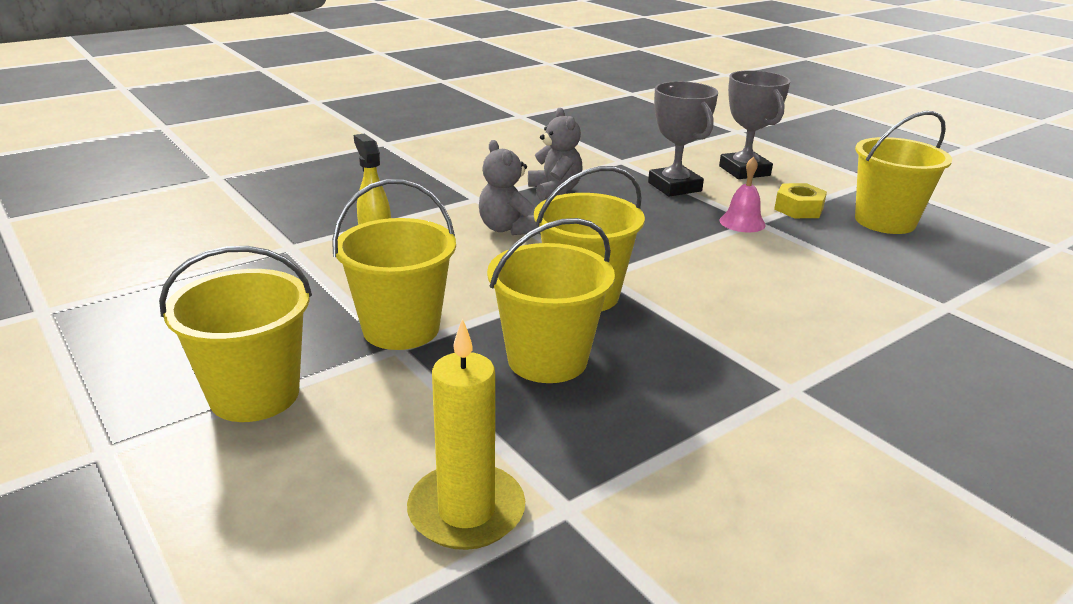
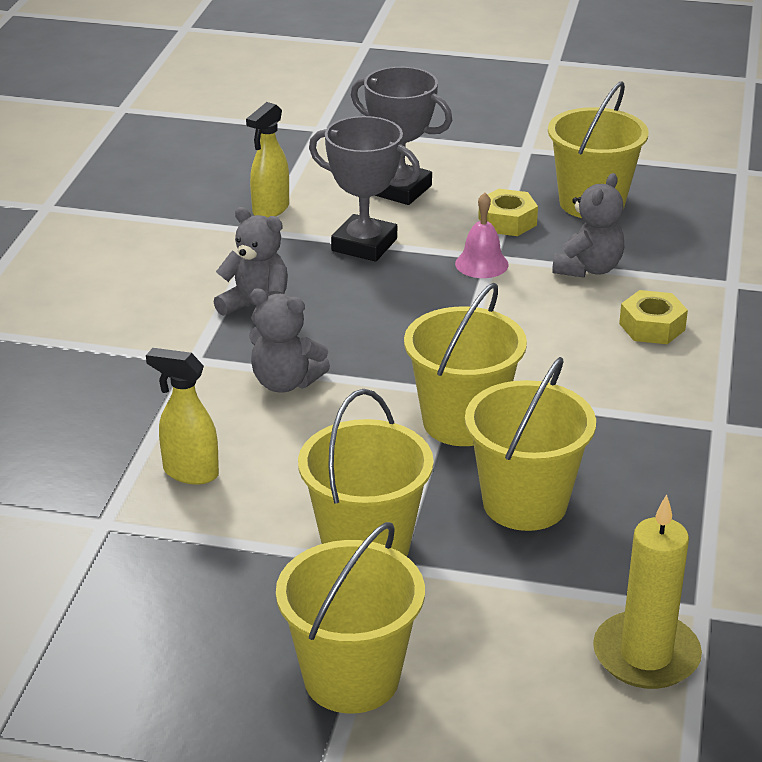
camera: 40 degrees left, 5 degrees up
none -> yellow spray bottle [246,102,289,218]
none -> grey teddy bear [552,173,624,278]
none -> yellow nut [619,290,688,344]

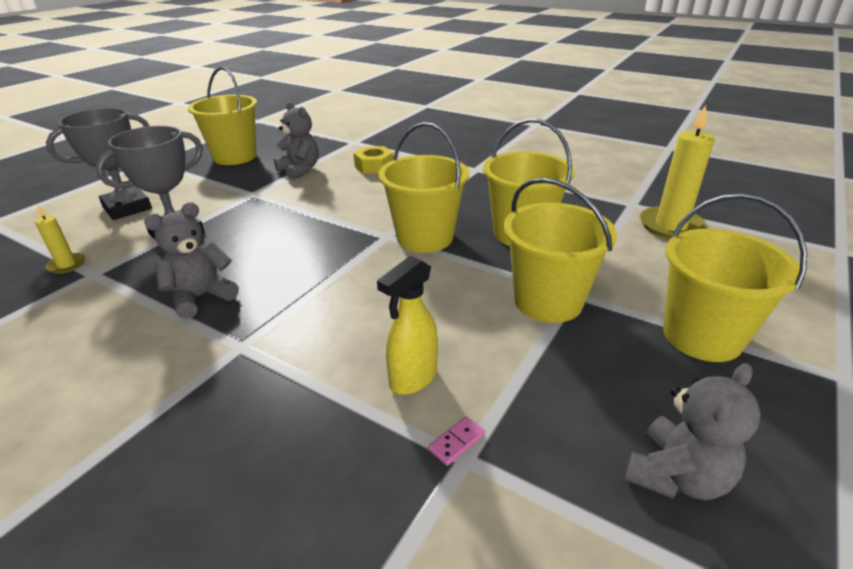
camera: 70 degrees left, 0 degrees up
yellow spray bottle [246,102,289,218] -> yellow candle [35,205,85,274]
grey teddy bear [249,288,330,393] -> grey teddy bear moved to [625,363,761,500]
pink bell [455,192,509,278] -> none
yellow nut [478,189,538,236] -> none
none -> pink domino [428,416,485,466]

